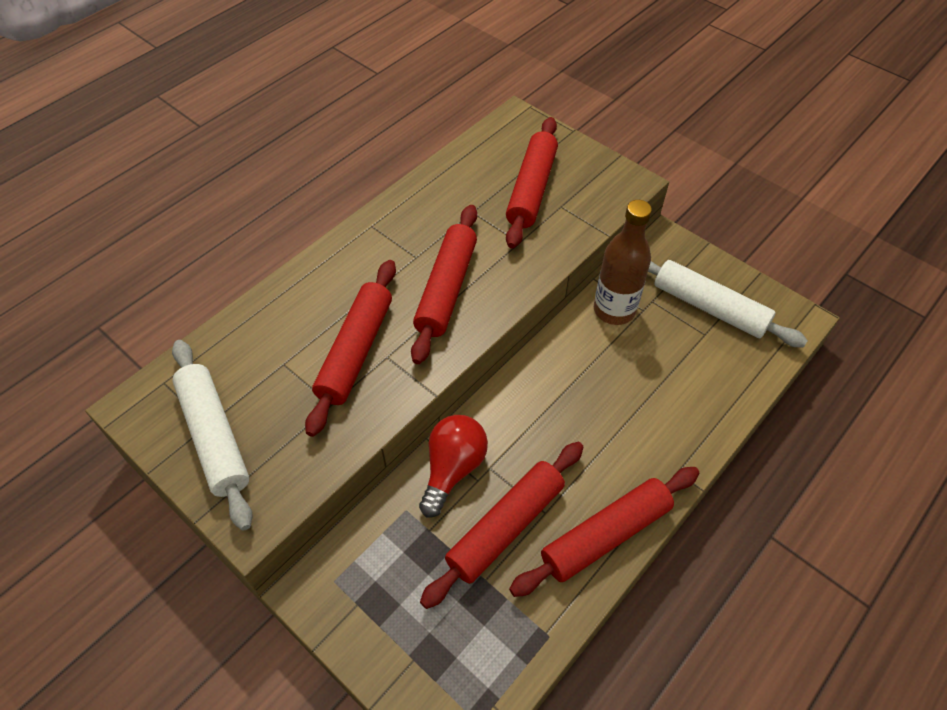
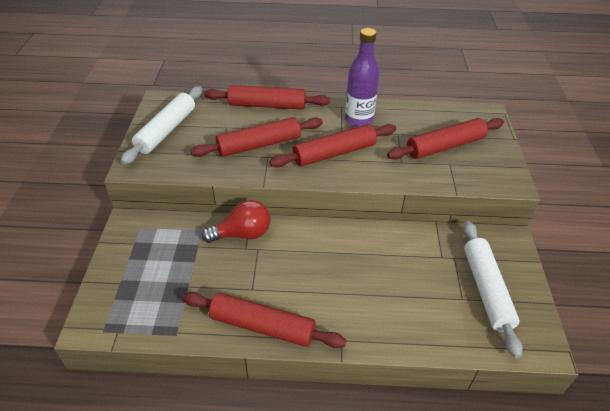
camera: 50 degrees right, 10 degrees down
red rolling pin [420,442,583,609] -> red rolling pin moved to [204,85,330,110]
brown bottle [594,200,652,325] -> none
none -> purple bottle [345,28,380,127]

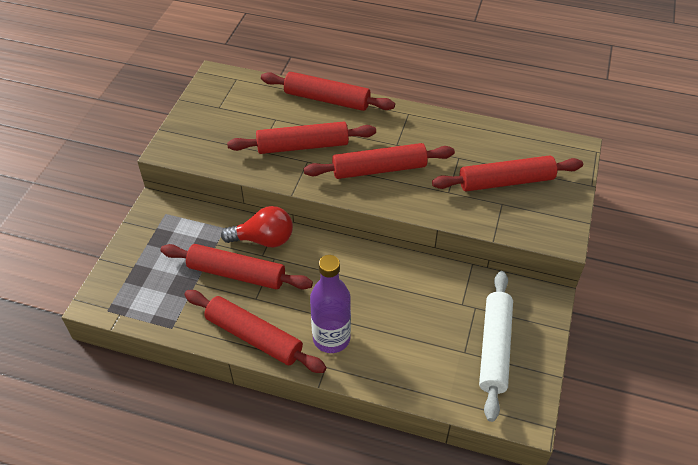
camera: 15 degrees right, 5 degrees up
white rolling pin [121,86,202,164] -> none
purple bottle [345,28,380,127] -> purple bottle moved to [310,255,351,353]
none -> red rolling pin [161,244,313,289]

